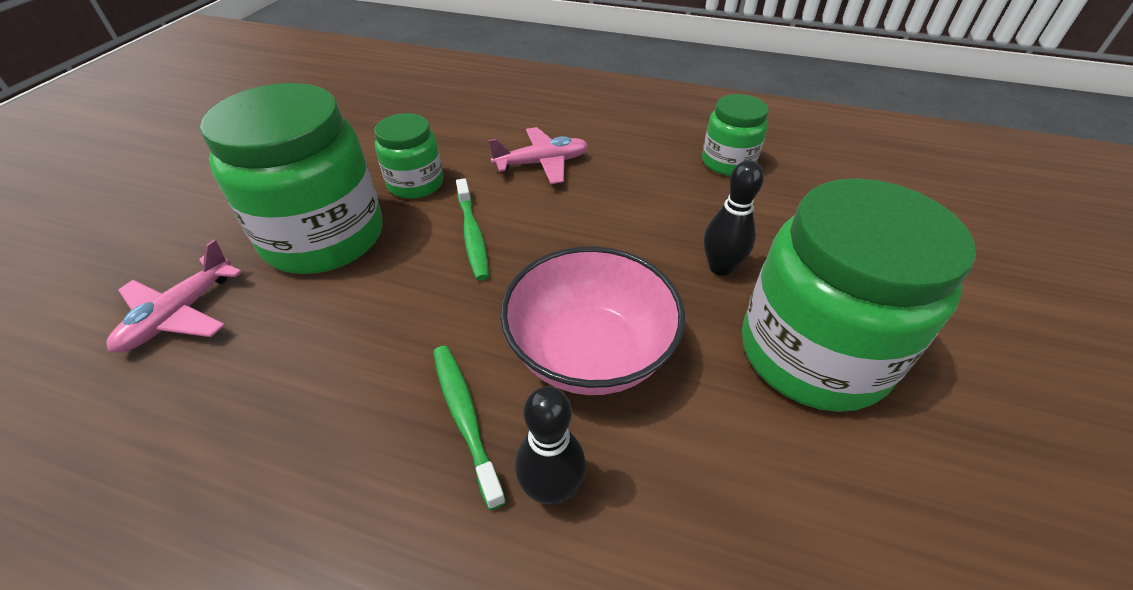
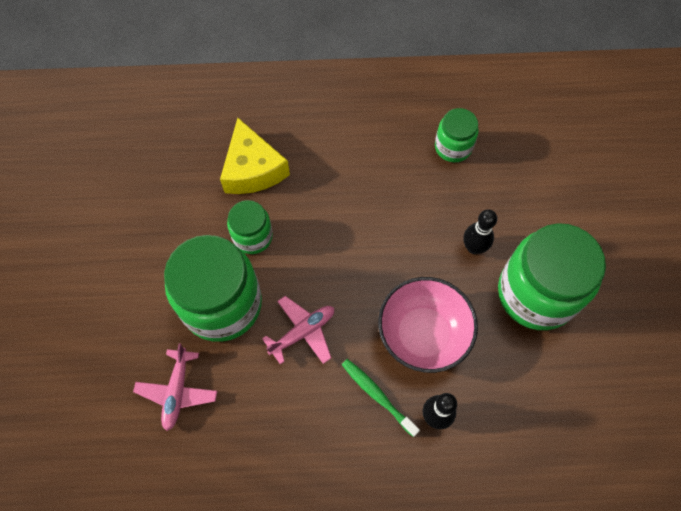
camera: 20 degrees left, 20 degrees up
green toothbrush [456,178,489,280] -> none
pink plane [488,127,588,184] -> pink plane moved to [262,296,334,365]
none -> yellow cheese [220,118,290,194]

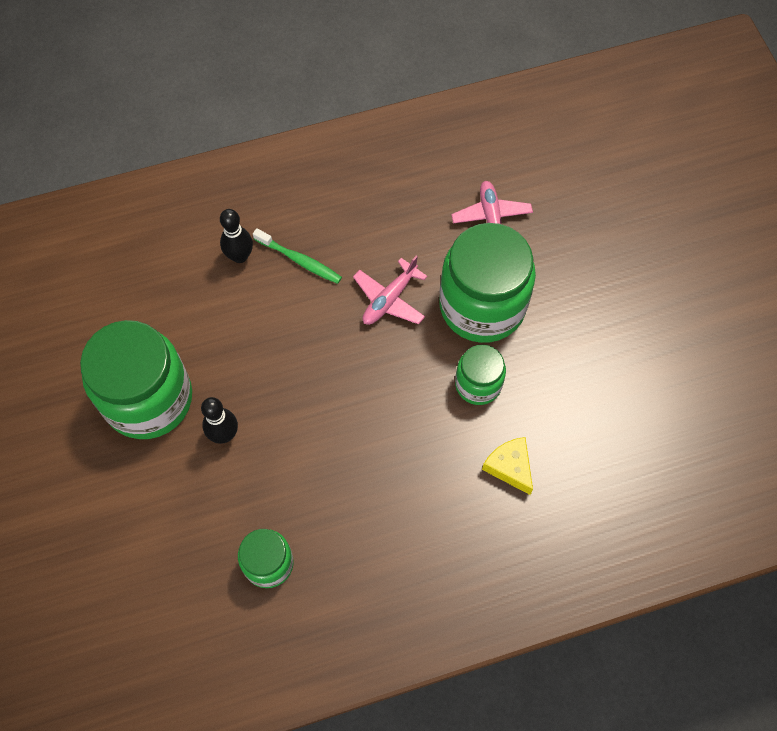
camera: 165 degrees right, 0 degrees up
yellow cheese [220,118,290,194] -> yellow cheese [482,437,533,495], size x0.60
pink bowl [378,277,478,373] -> none

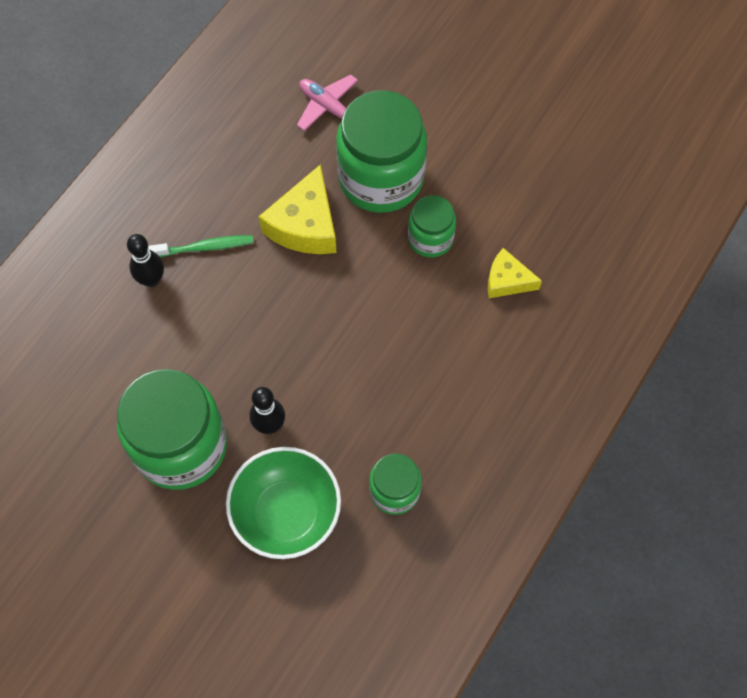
camera: 40 degrees left, 0 degrees up
pink plane [353,256,427,325] -> yellow cheese [258,164,337,254]
none -> green bowl [226,447,341,559]

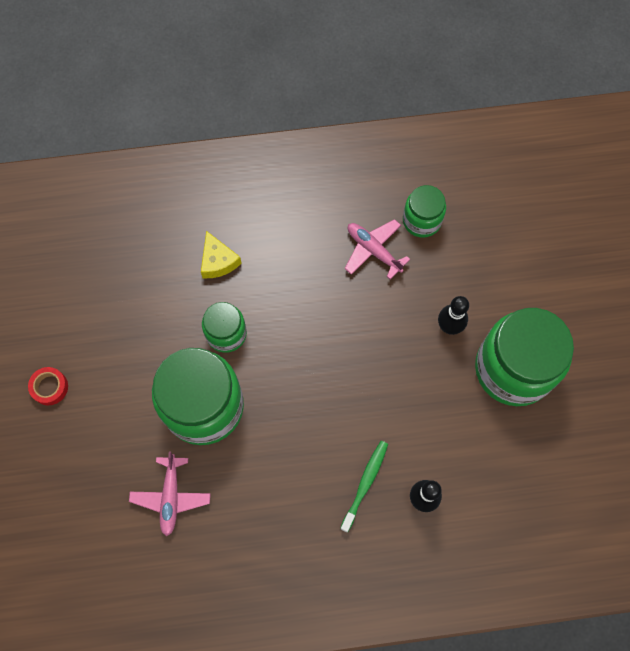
camera: 130 degrees left, 5 degrees up
green toothbrush [148,235,254,257] -> green toothbrush turned 75 degrees clockwise [340,441,388,532]
green bowl [226,447,341,559] -> none
yellow cheese [258,164,337,254] -> none
none -> red tape [28,367,68,405]
none -> pink plane [345,219,410,279]

